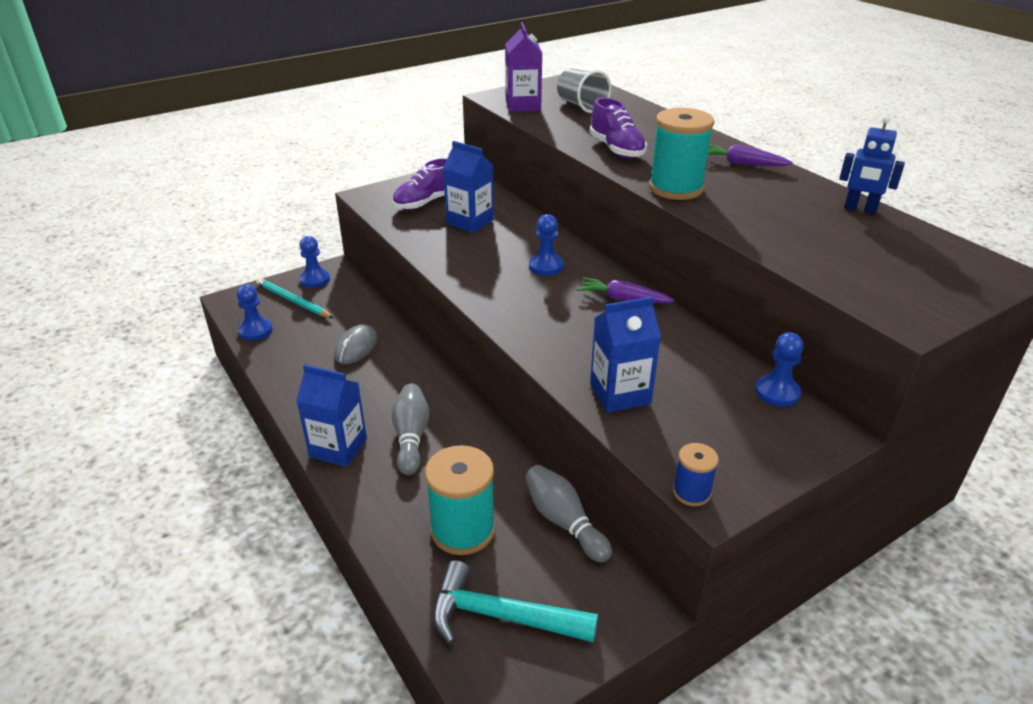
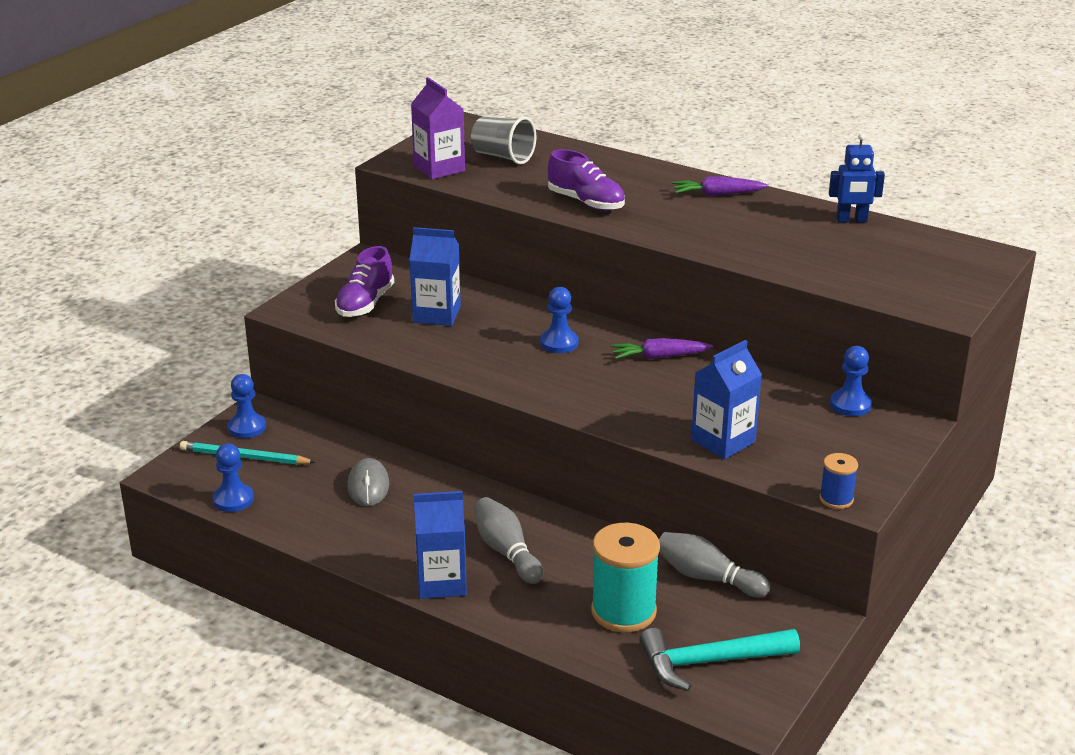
camera: 25 degrees left, 5 degrees down
turquoise spool [649,108,714,200] -> none

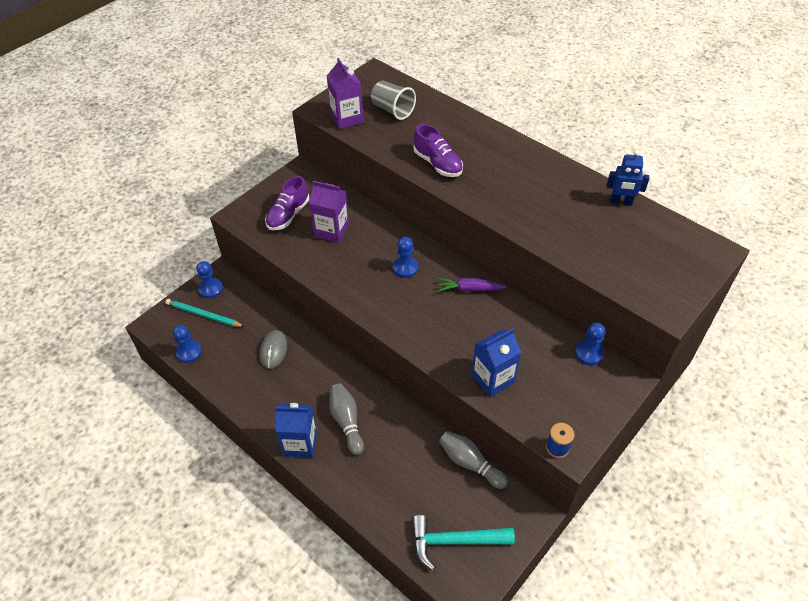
camera: 10 degrees right, 20 degrees up
blue carton [409,227,461,326] -> purple carton [309,181,349,243]
turquoise spool [591,523,660,632] -> none
purple carrot [672,176,769,196] -> none

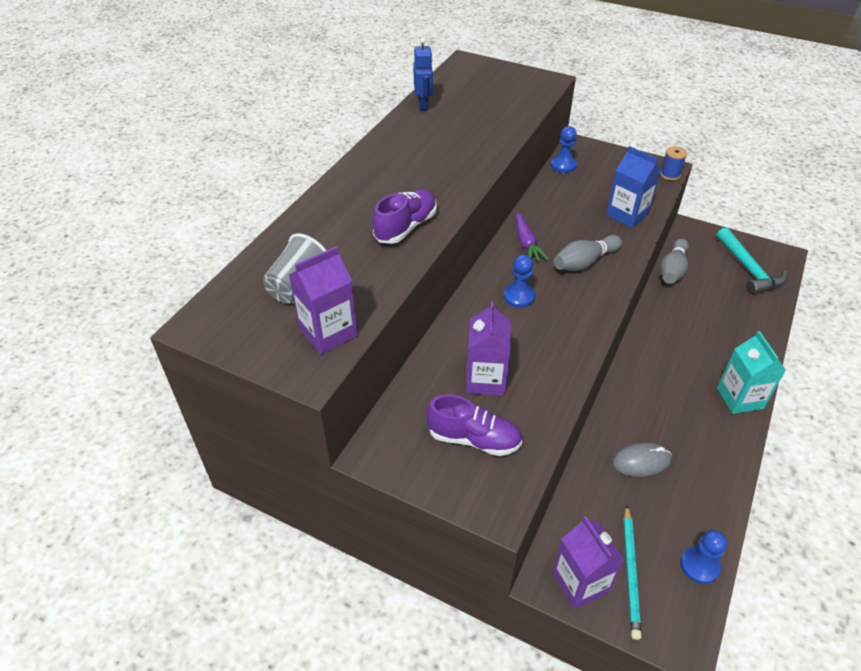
camera: 105 degrees left, 5 degrees down
blue pawn [197,261,223,298] -> purple carton [552,516,625,610]
blue carton [275,403,317,458] -> turquoise carton [717,331,786,414]
grey bowling pin [329,383,364,455] -> grey bowling pin moved to [554,235,622,271]

